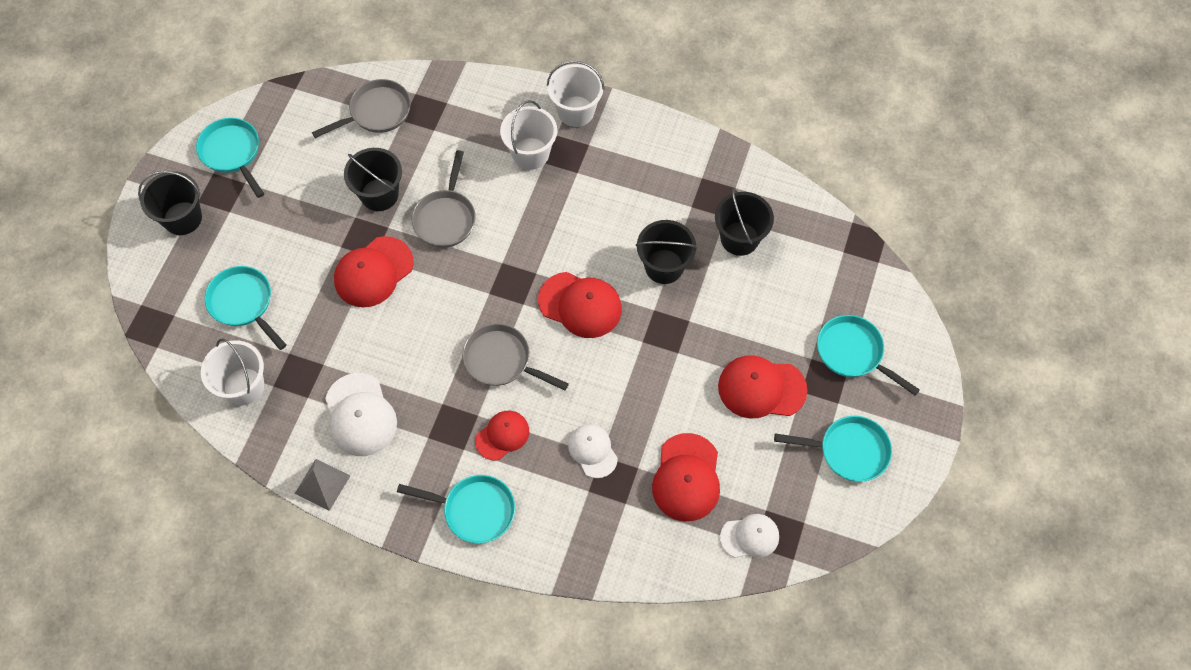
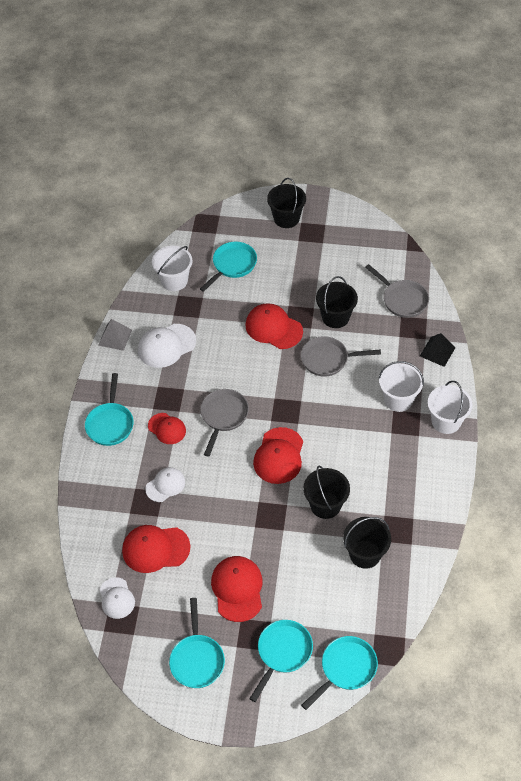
camera: 80 degrees right, 10 degrees down
turquoise pan [196,118,264,198] -> turquoise pan moved to [301,636,378,710]
none -> black pyramid [420,333,456,367]

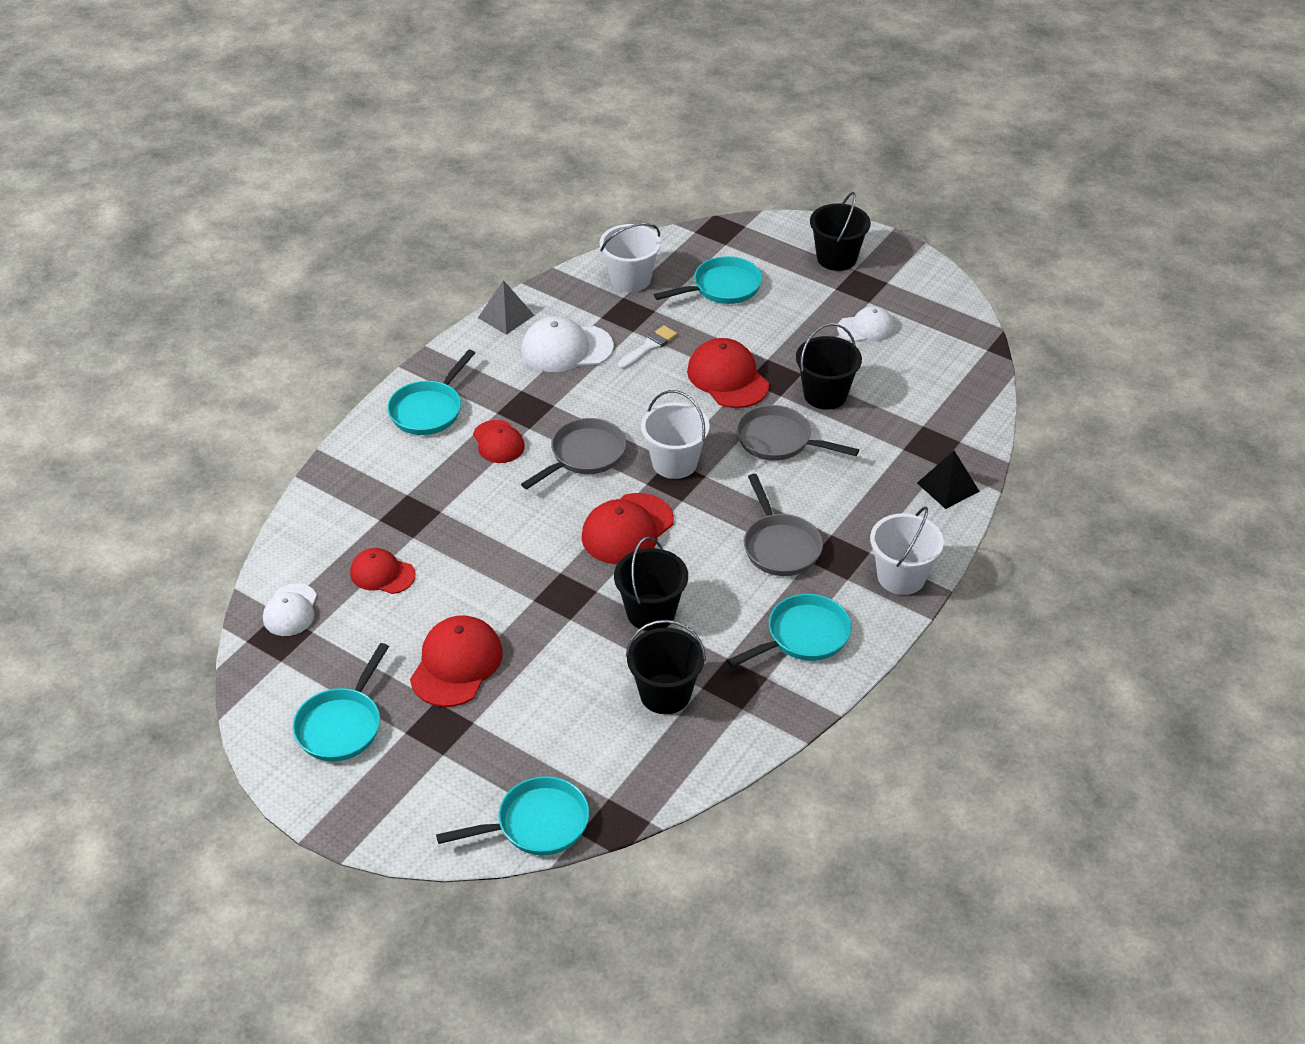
camera: 25 degrees right, 10 degrees down
red cap [122,525,190,573] -> red cap [350,548,416,594], size x0.64
white cap [145,467,185,502] -> white cap moved to [837,306,895,342]
turquoise pan [249,620,313,702] -> turquoise pan moved to [727,594,852,668]
grey pan [365,264,429,318] -> grey pan moved to [744,474,823,576]
white bucket [379,361,424,412] -> white bucket moved to [641,390,710,479]
none -> white brush [618,325,677,369]

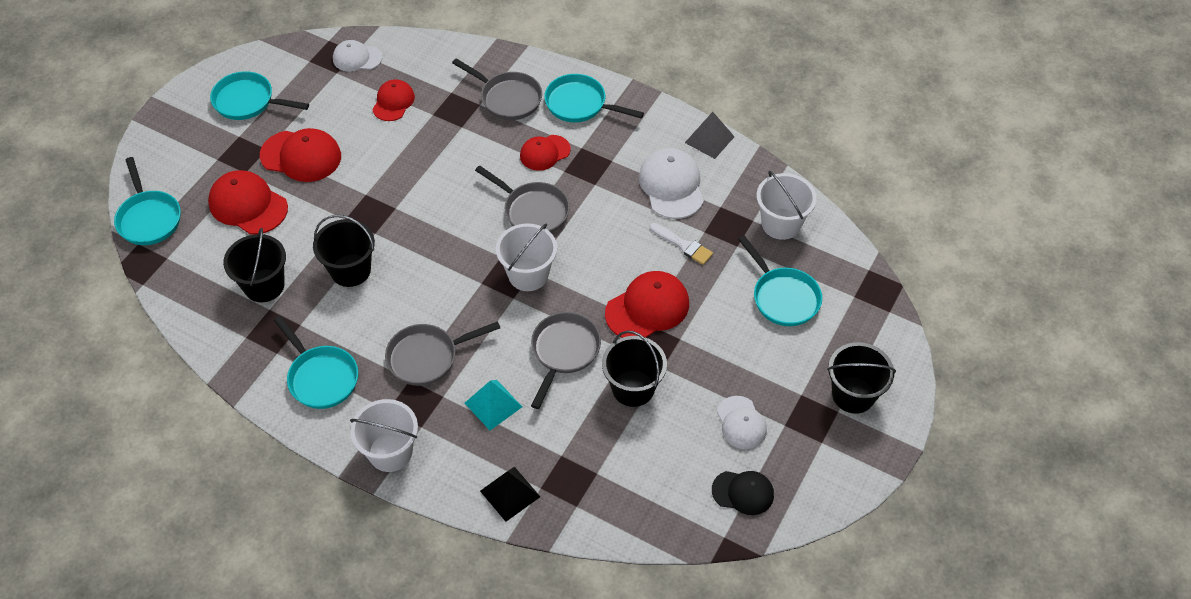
camera: 85 degrees right, 10 degrees up
red cap [582,493,674,564] -> red cap moved to [208,170,288,234]
none -> grey pan [452,58,542,120]
none -> turquoise pyramid [465,380,522,430]
none -> black cap [712,471,774,515]

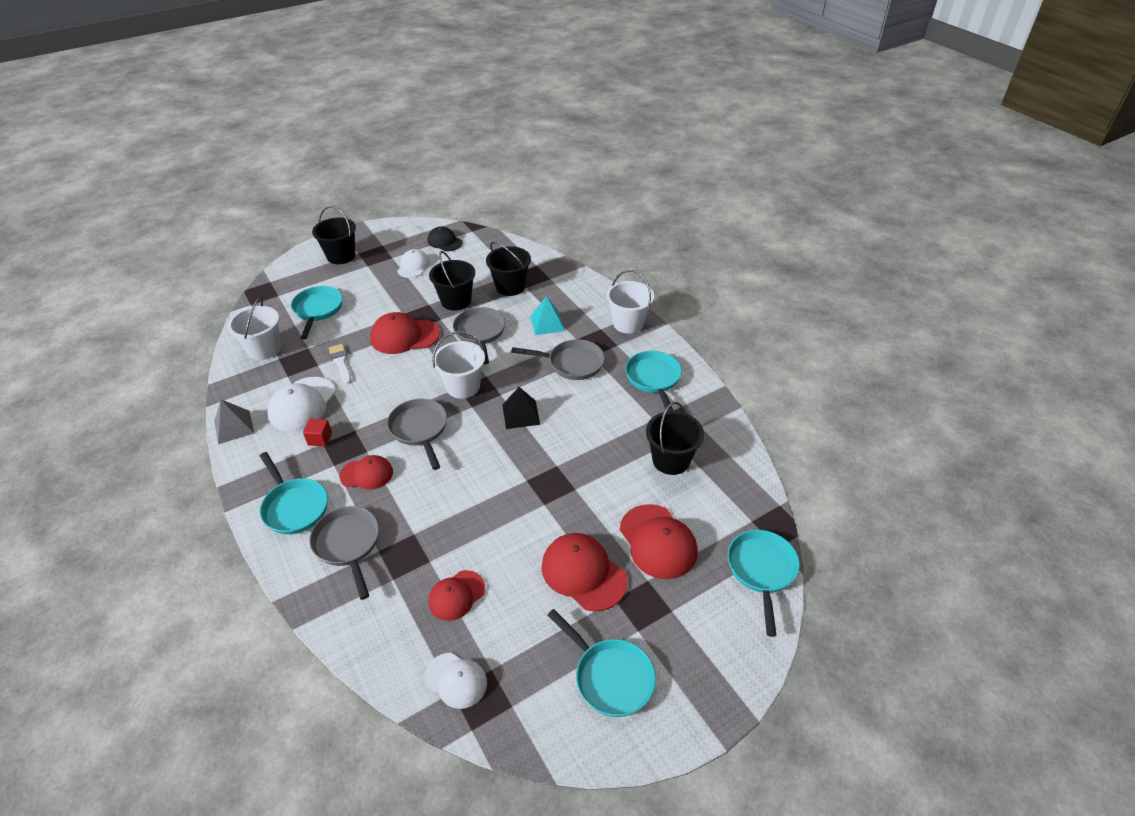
camera: 150 degrees left, 10 degrees down
black bucket [313,215,375,287] -> black bucket moved to [486,242,531,296]
black pyramid [480,467,540,522] -> black pyramid moved to [502,387,540,429]
grey pan [531,312,601,409] -> grey pan turned 120 degrees clockwise [453,307,505,364]
none -> red cube [303,419,332,446]

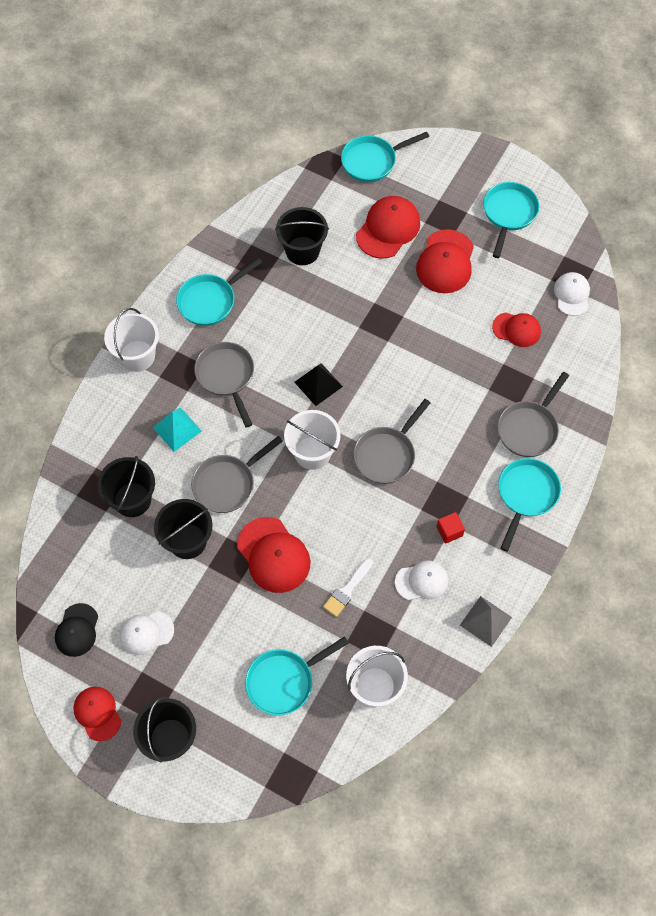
camera: 120 degrees left, 20 degrees up
white cap [267,377,336,432] -> white cap [395,560,448,600], size x0.64
red cap [339,455,393,490] -> red cap moved to [74,687,121,741]

